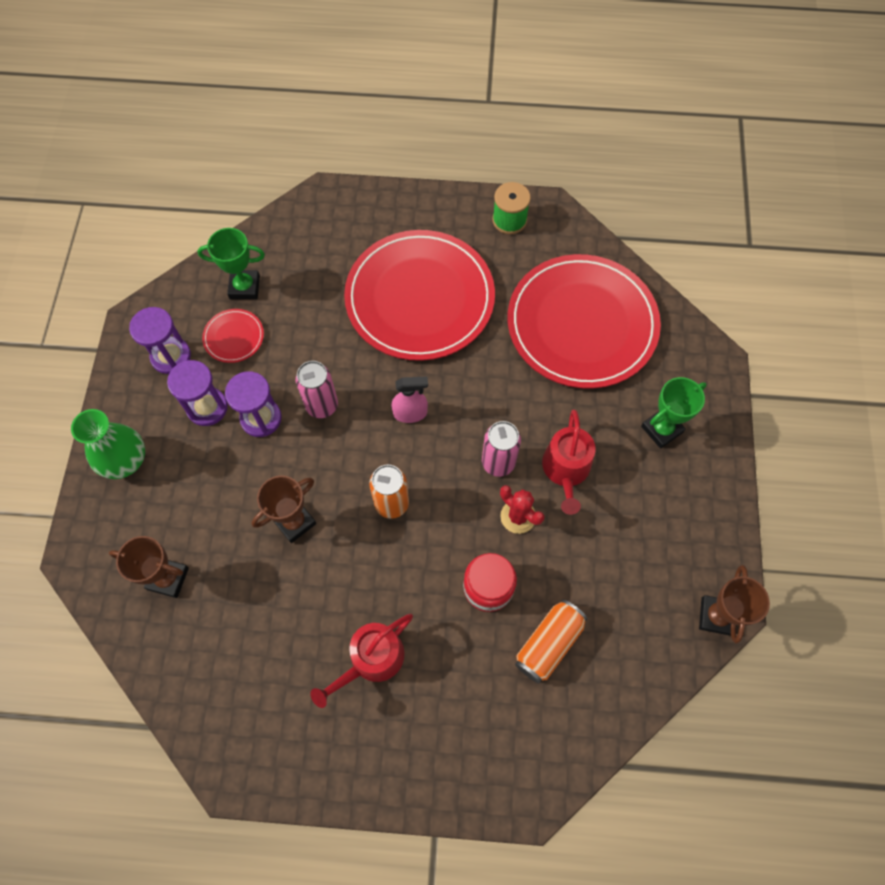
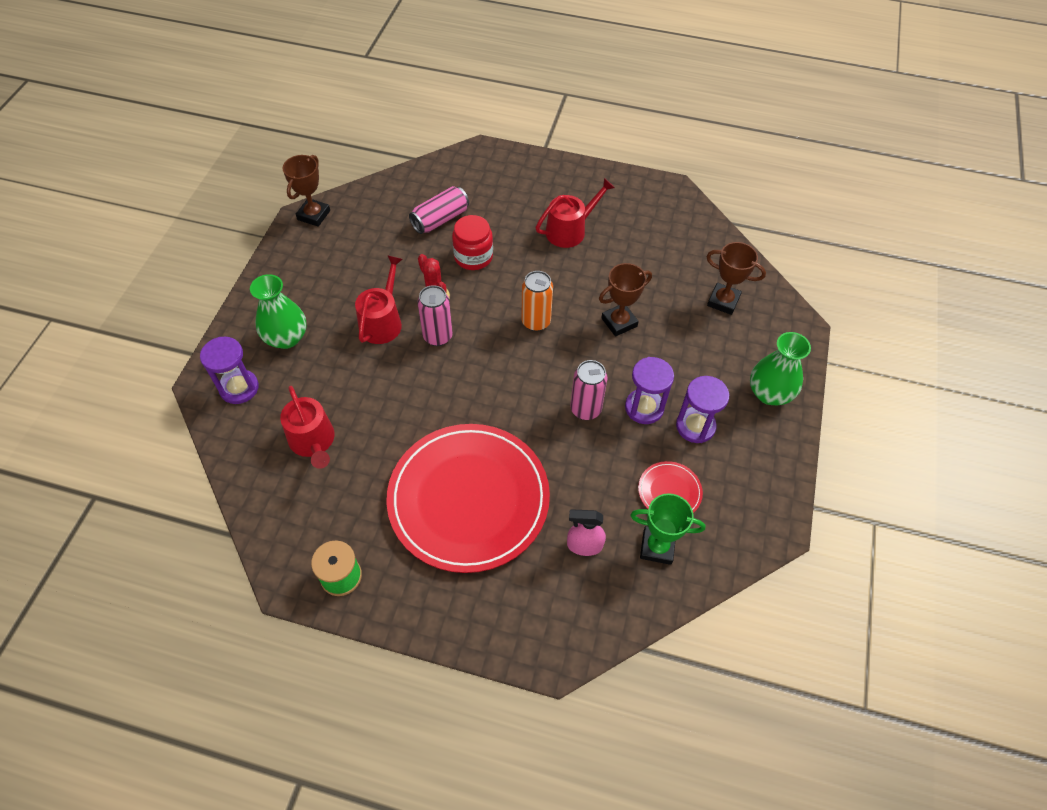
camera: 170 degrees left, 10 degrees down
purple hourglass [129,307,191,374] -> purple hourglass moved to [200,337,259,404]
pink spray bottle [391,377,428,423] -> pink spray bottle moved to [567,509,606,556]
red plate [508,254,661,389] -> red watering can [280,386,334,469]
orange can [515,600,587,683] -> pink can [409,186,469,234]
green trophy [641,377,707,449] -> green vase [250,274,307,349]

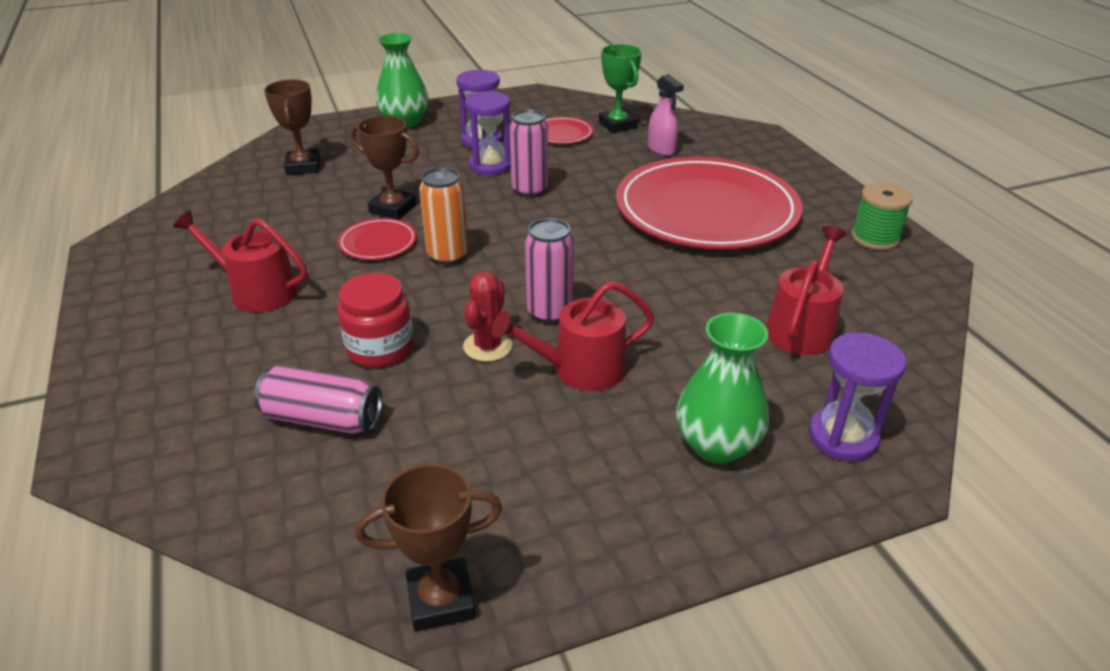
camera: 125 degrees left, 20 degrees down
none -> red plate [338,218,417,260]

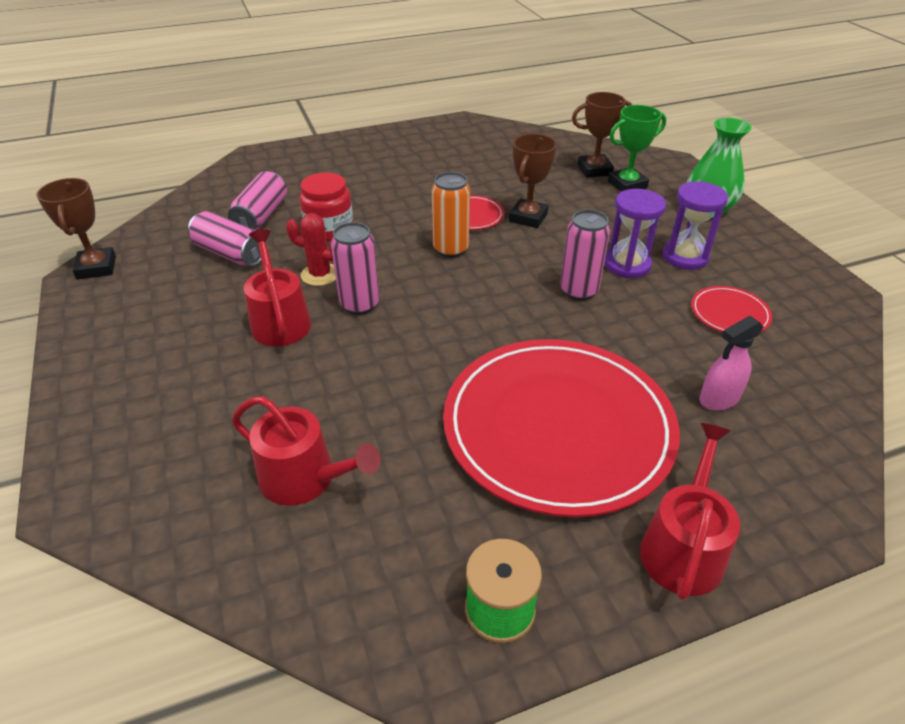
camera: 90 degrees right, 5 degrees up
red watering can [173,210,307,312] -> red watering can moved to [640,423,740,600]
green trophy [599,44,642,133] -> green trophy moved to [608,105,666,192]
green vase [676,312,769,464] -> none
purple hourglass [809,332,906,461] -> none
none -> pink can [188,211,267,266]

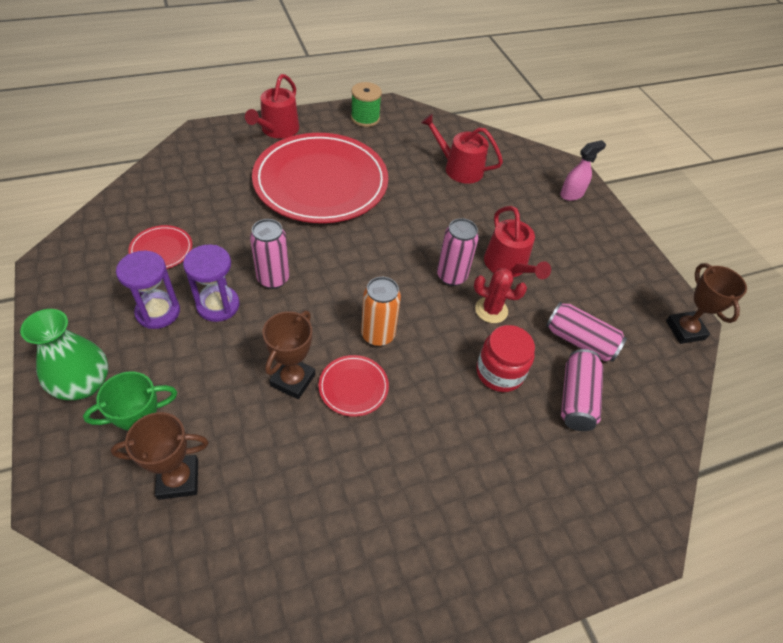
camera: 175 degrees right, 10 degrees up
pink spray bottle [699,316,764,411] -> pink spray bottle moved to [560,140,606,201]

